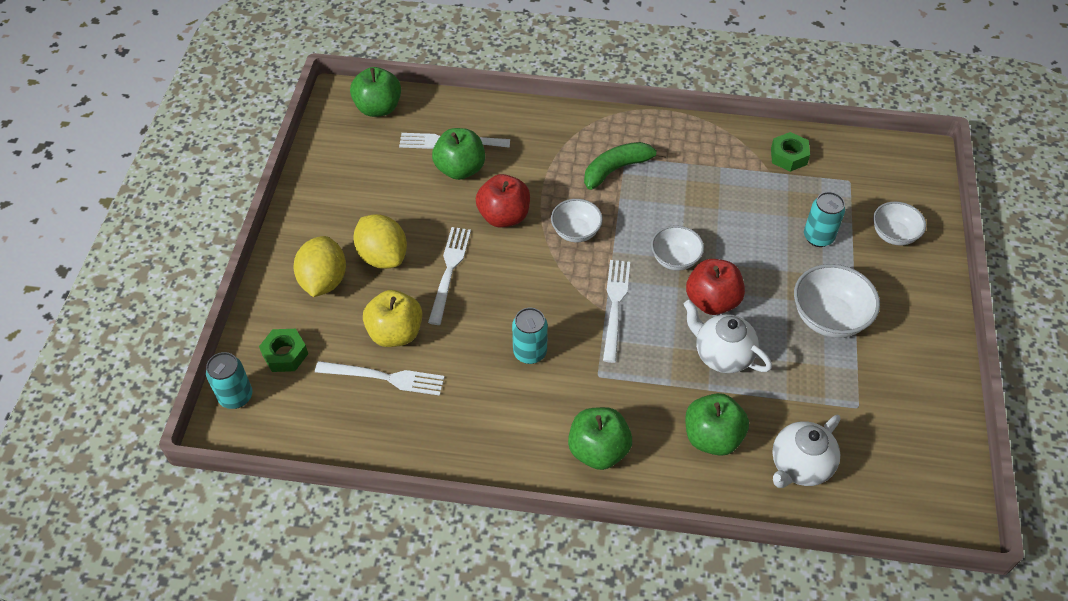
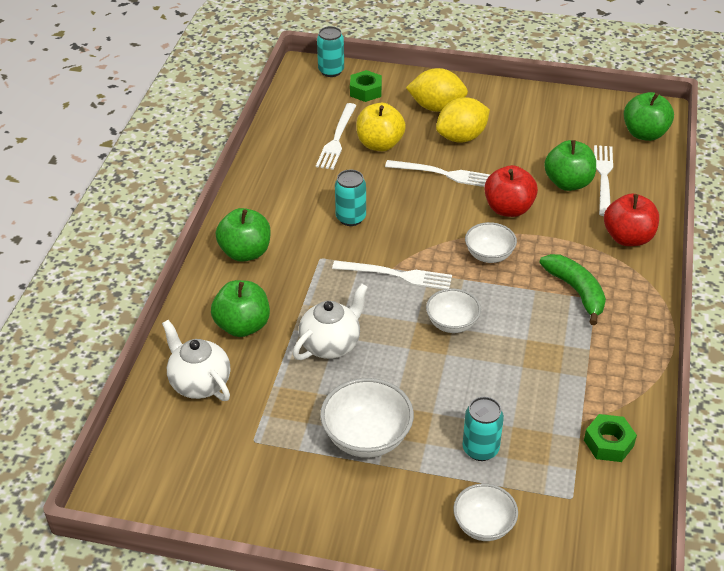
camera: 95 degrees right, 10 degrees down
red apple [686,259,745,315] -> red apple moved to [604,193,659,246]

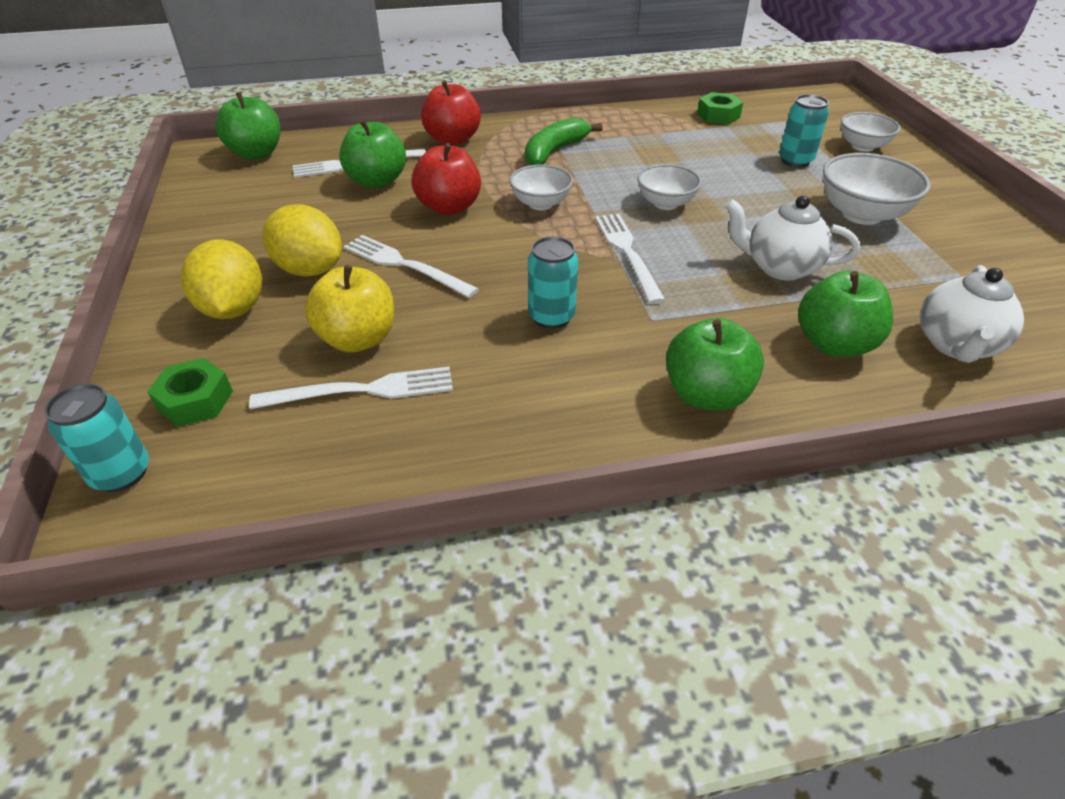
camera: 115 degrees left, 0 degrees up
white fork [385,160,490,187] -> white fork turned 45 degrees counterclockwise [343,235,479,298]

